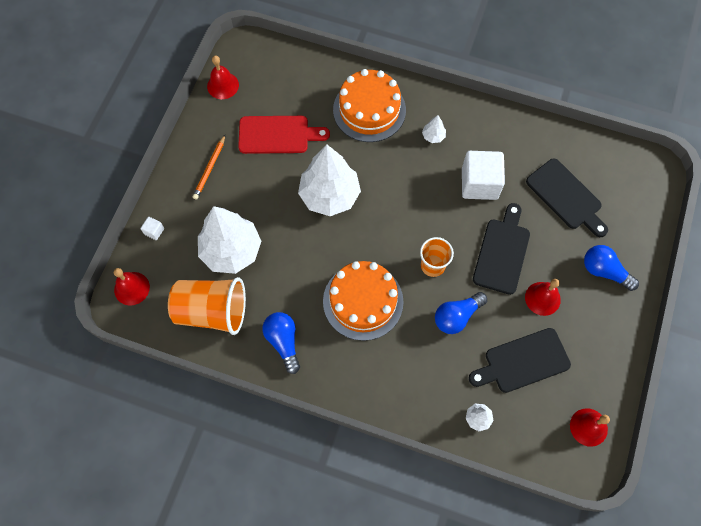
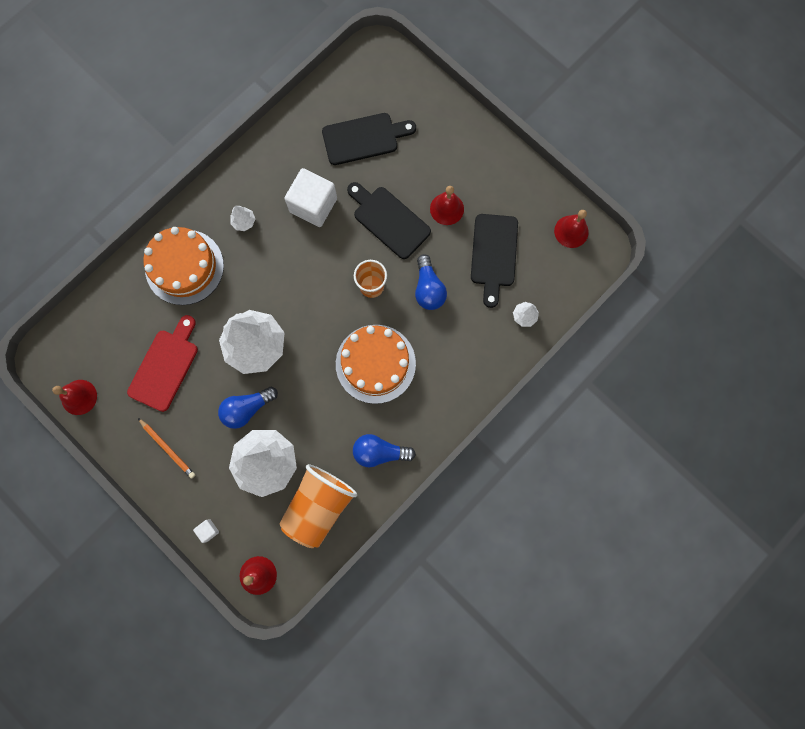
camera: 65 degrees left, 10 degrees up
blue light bulb [584,245,639,291] -> blue light bulb moved to [218,387,278,429]

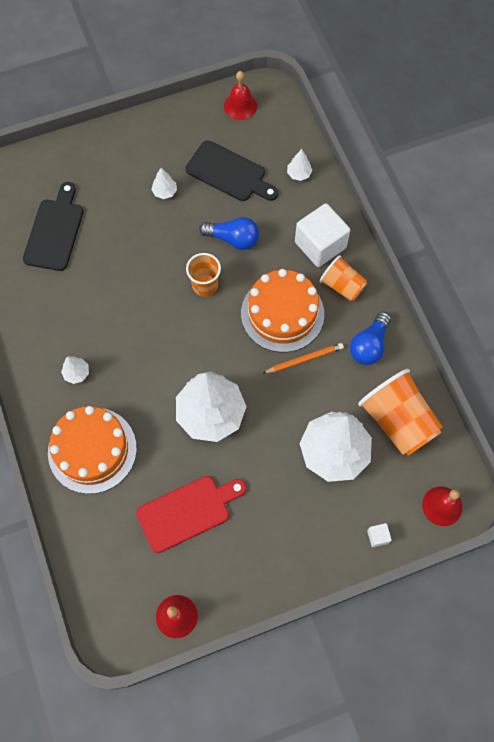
camera: 65 degrees left, 10 degrees down
red cutting board [127,315,198,412] -> red cutting board turned 105 degrees clockwise [136,476,246,553]
orange pencil [138,418,195,479] -> orange pencil moved to [262,343,344,374]
blue light bulb [218,387,278,429] -> none
white cube [284,168,337,227] -> white cube moved to [295,203,350,267]
black cutting board [347,182,431,259] -> none
red bell [430,186,464,225] -> white tree [151,168,177,199]
none -> orange cup [319,255,367,301]

